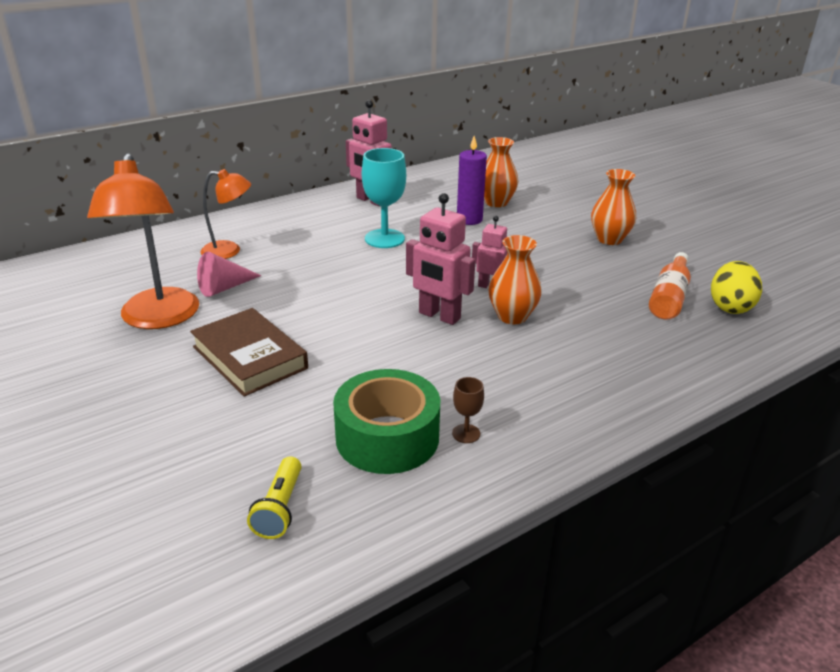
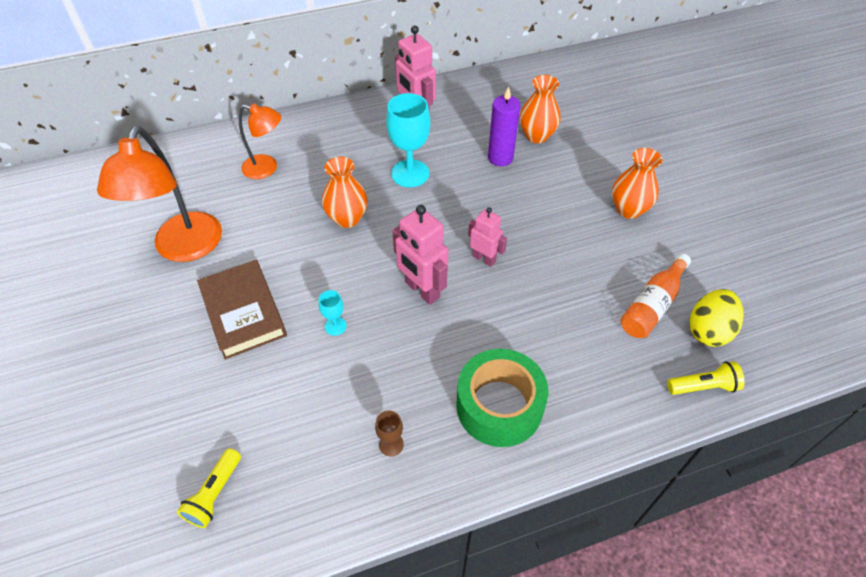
camera: 15 degrees right, 20 degrees up
pink cone [197,252,261,297] -> none
green tape [333,369,440,474] -> green tape moved to [456,349,548,447]
orange vase [489,235,542,324] -> orange vase moved to [322,157,368,228]
none -> turquoise goblet [318,290,347,336]
none -> yellow flashlight [667,361,745,395]

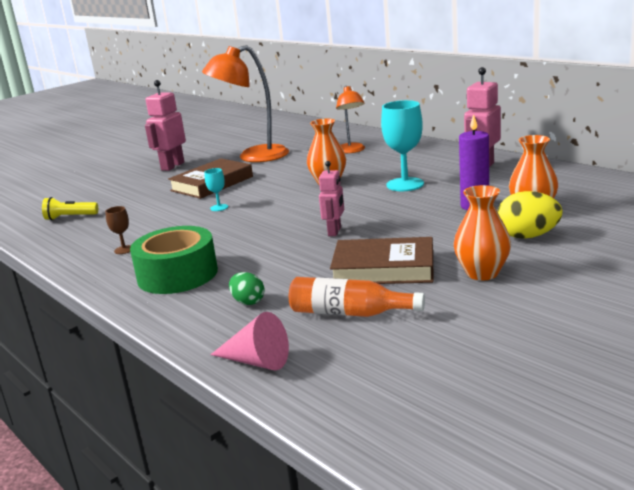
camera: 70 degrees right, 30 degrees down
pink robot [392,205,448,305] -> pink robot moved to [145,80,186,171]
yellow flashlight [667,361,745,395] -> pink cone [210,312,289,371]
yellow egg [689,289,744,347] -> yellow egg moved to [497,191,563,239]
none -> green egg [229,272,265,305]
none -> brown book [330,237,433,284]

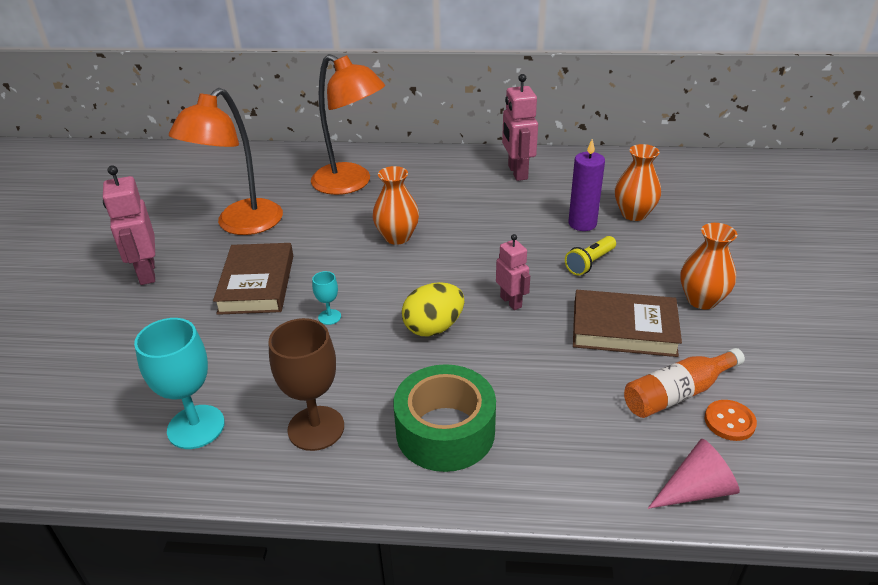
camera: 45 degrees left, 15 degrees up
yellow flashlight [42,197,98,220] -> yellow flashlight moved to [565,236,616,276]
brown goblet [105,206,131,254] -> brown goblet [268,318,344,451], size x2.10
green egg [229,272,265,305] -> none
brown book [330,237,433,284] -> brown book turned 45 degrees clockwise [573,290,682,357]
orange lamp [336,85,365,153] -> orange lamp [311,54,385,195], size x1.71
turquoise goblet [381,100,424,191] -> turquoise goblet moved to [134,318,225,449]
yellow egg [497,191,563,239] -> yellow egg moved to [402,282,464,336]
none -> orange button [705,400,757,441]

